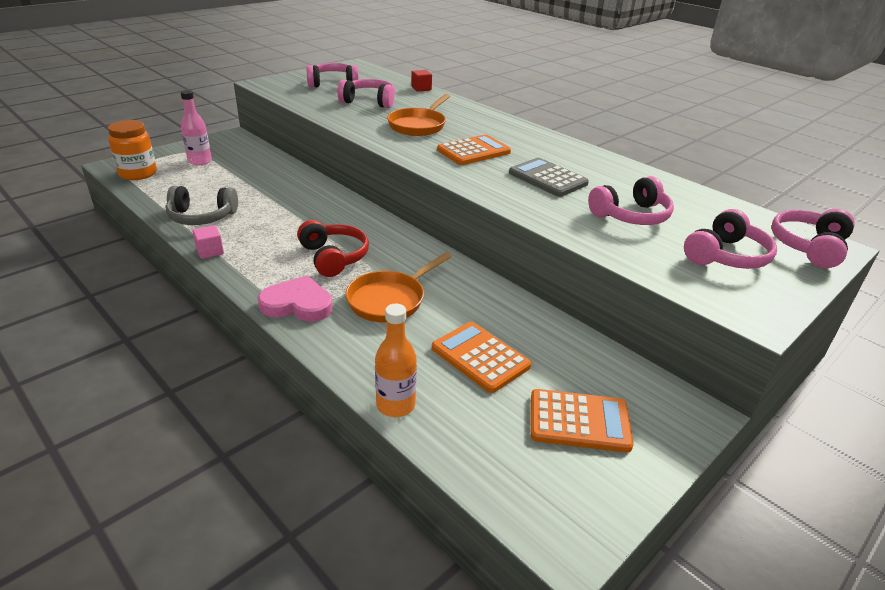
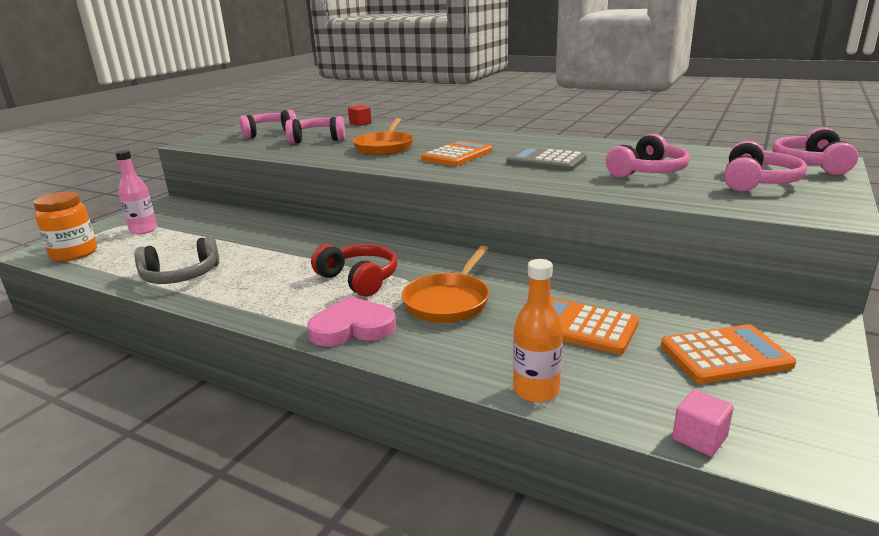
camera: 15 degrees left, 10 degrees down
pink cube [192,225,224,259] -> pink cube moved to [672,389,734,456]

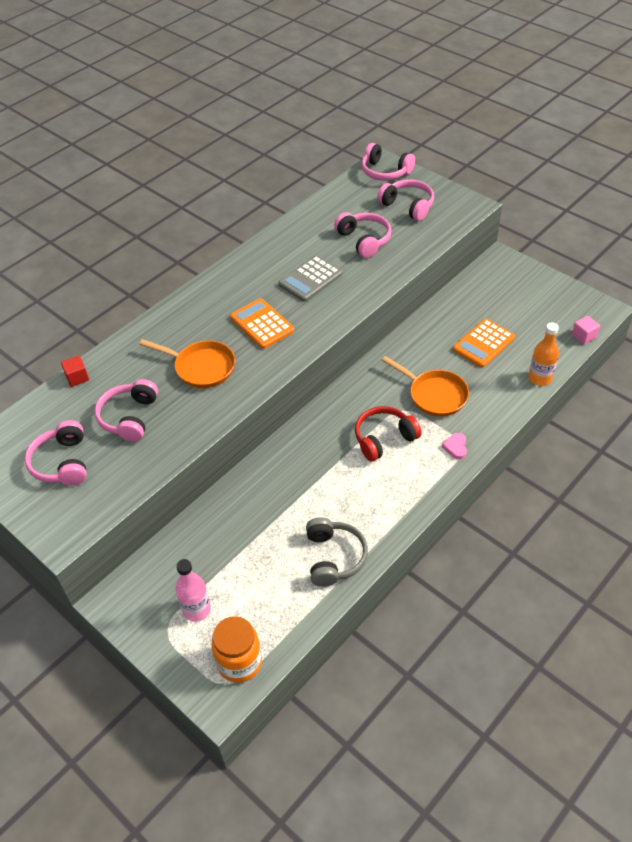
camera: 75 degrees left, 25 degrees up
pink heart [307,296,396,346] -> pink heart [442,433,467,459], size x0.52
orange calculator [661,324,796,384] -> none

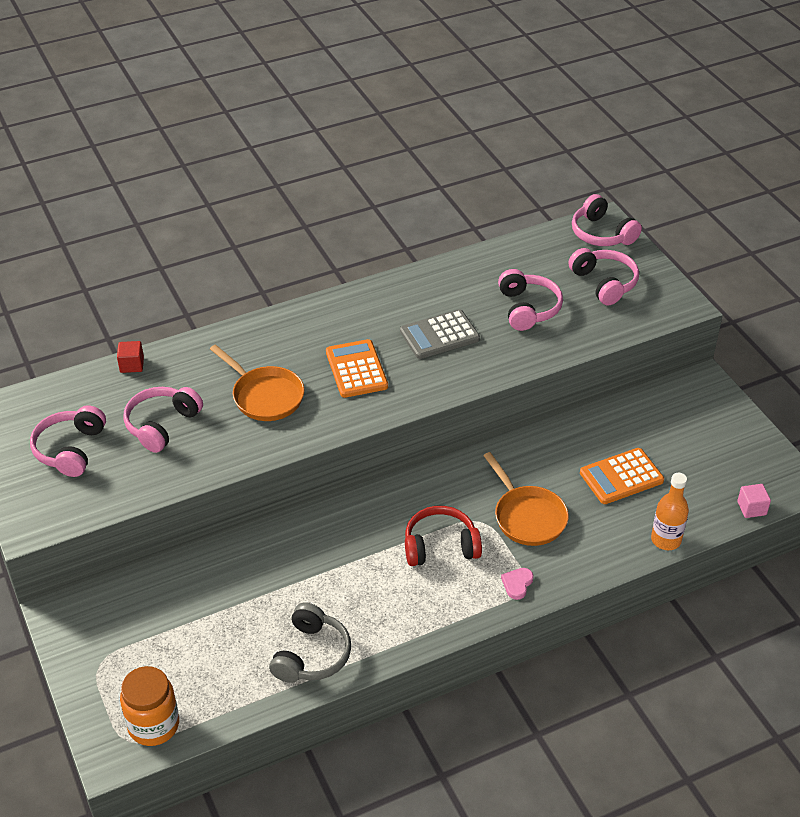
camera: 20 degrees right, 5 degrees down
pink bottle [175,559,211,621] -> none

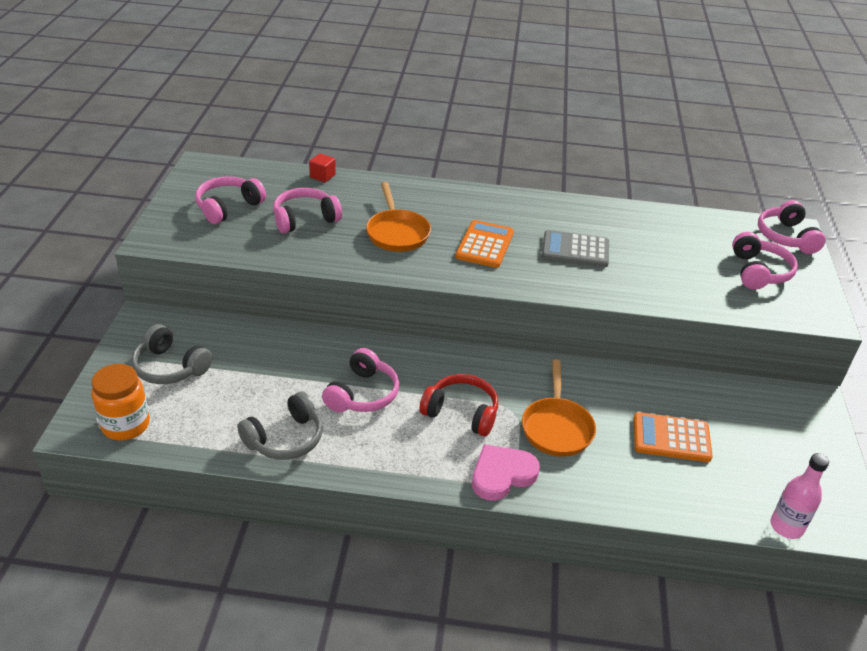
camera: 30 degrees right, 5 degrees down
pink headphones [498,269,563,331] -> pink headphones moved to [322,348,399,412]
pink heart [501,568,534,600] -> pink heart [472,444,540,501], size x1.91
orange bottle [651,473,689,550] -> none
pink cube [737,484,771,518] -> pink bottle [771,453,829,539]
none -> grey headphones [131,324,212,384]

